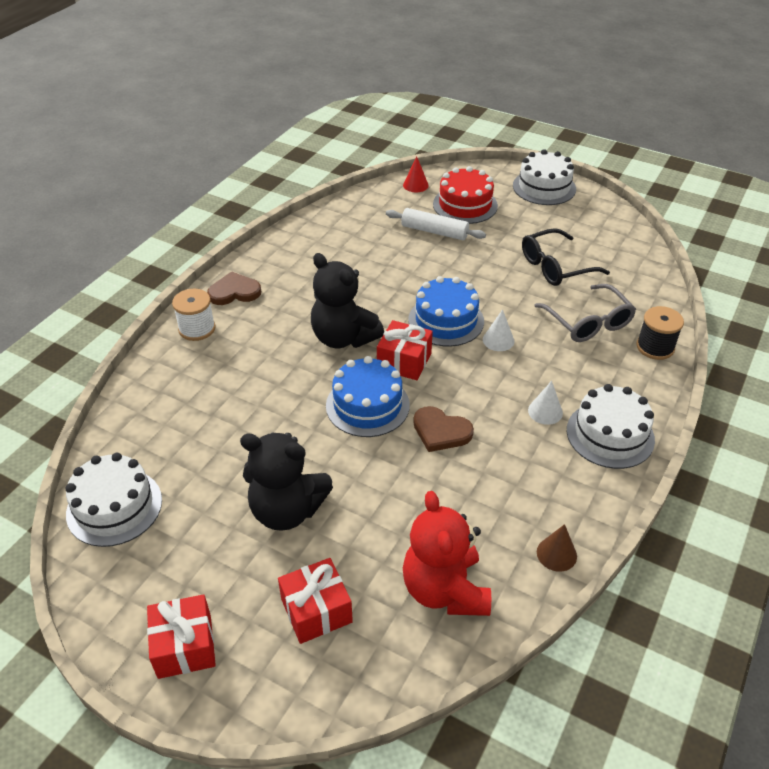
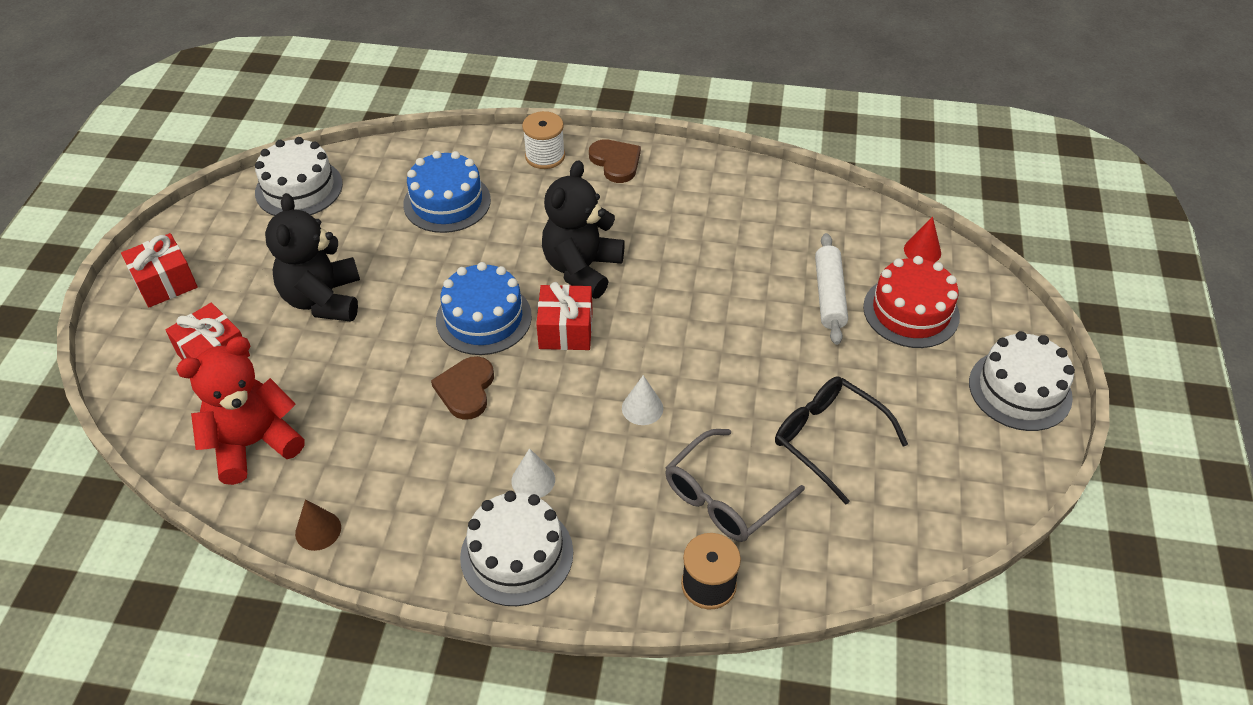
camera: 70 degrees right, 5 degrees up
blue cake [408,276,484,347] -> blue cake moved to [403,151,491,233]

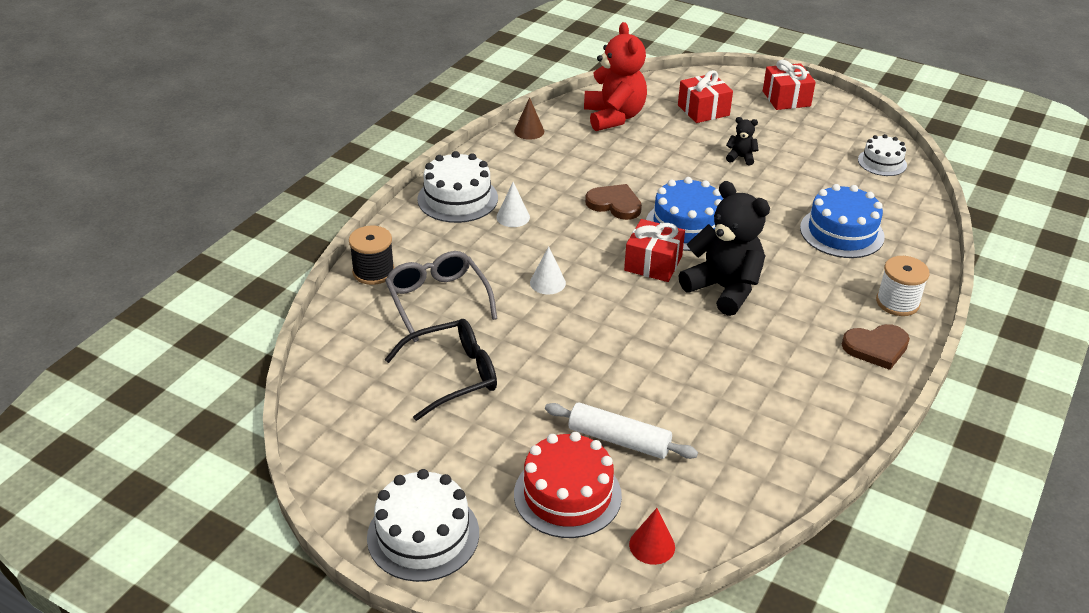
camera: 110 degrees right, 10 degrees down
white cake [255,137,343,216] -> white cake [858,134,907,176], size x0.63
black teddy bear [265,193,360,322] -> black teddy bear [726,117,759,165], size x0.44

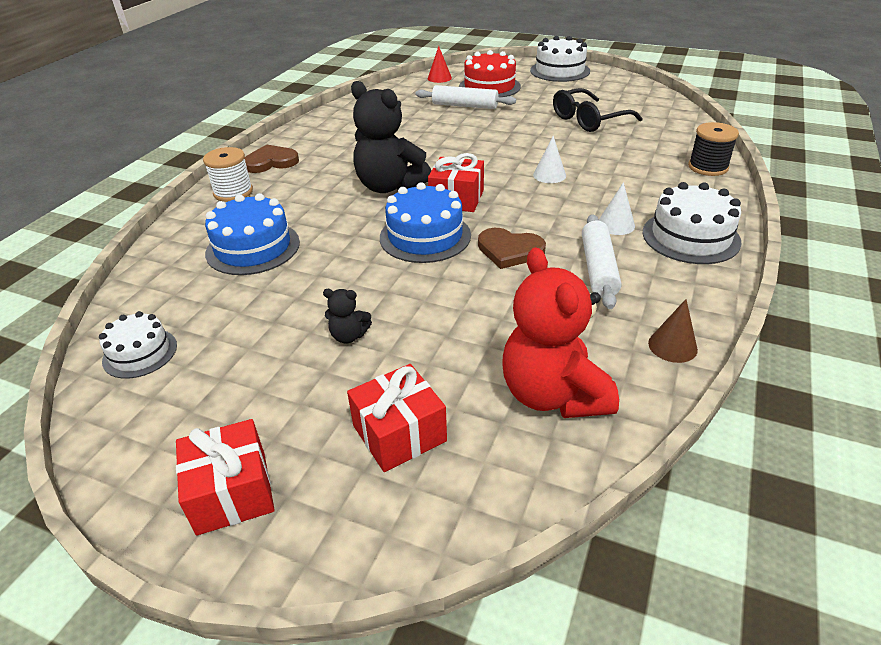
camera: 175 degrees right, 0 degrees up
grey glasses [385,251,497,342] -> none
none -> white rolling pin [582,214,621,309]

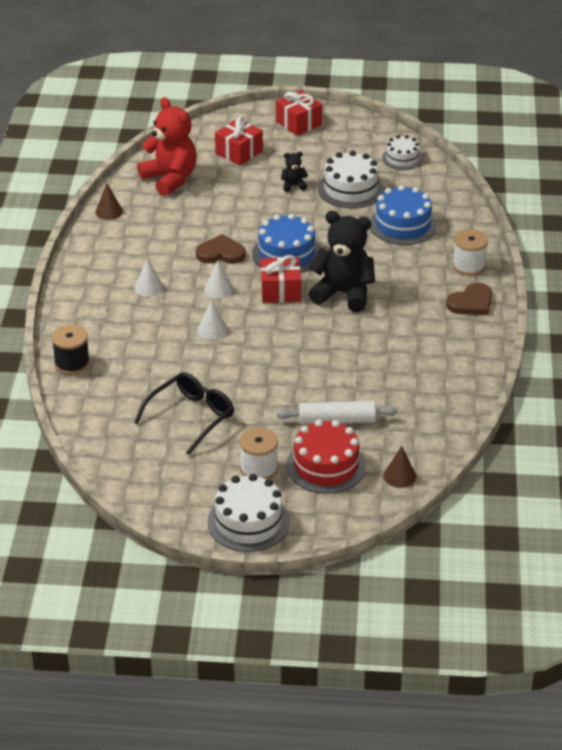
camera: 160 degrees right, 0 degrees up
red cone [428,46,452,83] -> brown cone [384,446,416,488]
white rolling pin [582,214,621,309] -> none
white cake [643,182,742,264] -> white cake moved to [318,150,384,208]
none -> white cone [204,260,233,299]
none -> white spool [240,428,278,479]

